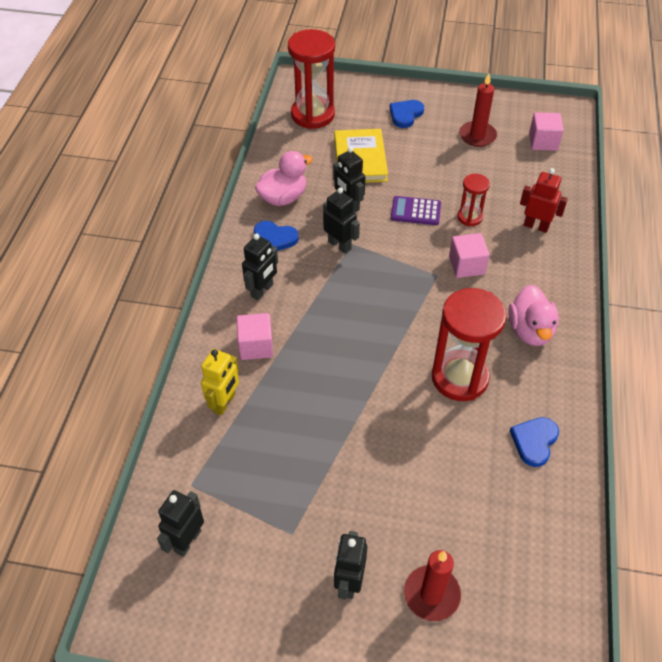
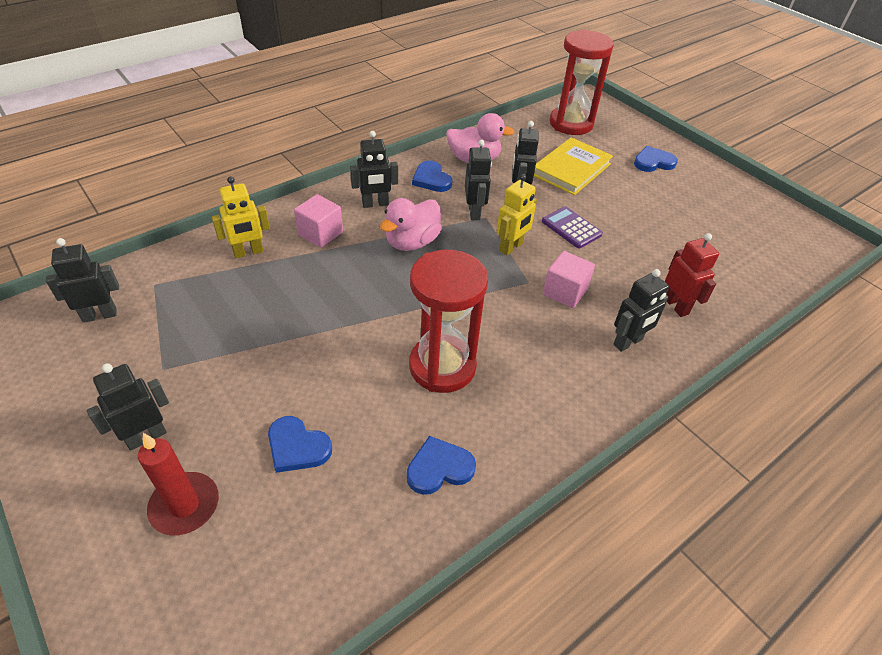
camera: 40 degrees right, 5 degrees down
red hourglass [458,174,490,226] -> none
red candle [459,74,497,147] -> none
pink duck [508,285,559,346] -> pink duck moved to [380,198,442,251]
pink cube [529,112,564,151] -> none
none -> blue heart [268,416,332,473]
none -> yellow robot [497,174,537,255]
none -> black robot [613,269,669,352]

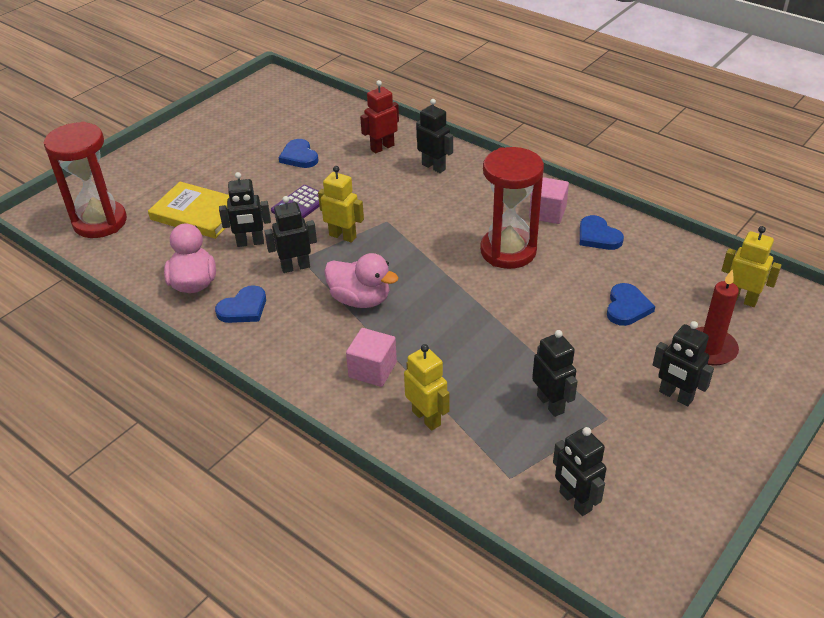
camera: 100 degrees left, 5 degrees down
black robot [350,131,398,208] -> black robot moved to [532,330,578,417]
pink cube [543,251,595,308] -> pink cube moved to [529,177,569,224]
blue heart [634,146,678,172] -> blue heart moved to [279,139,319,168]
none -> yellow robot [722,226,781,307]

